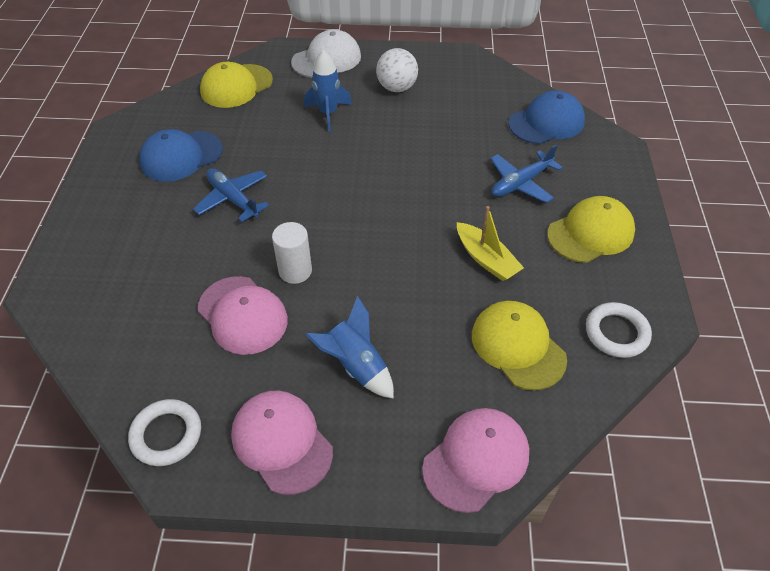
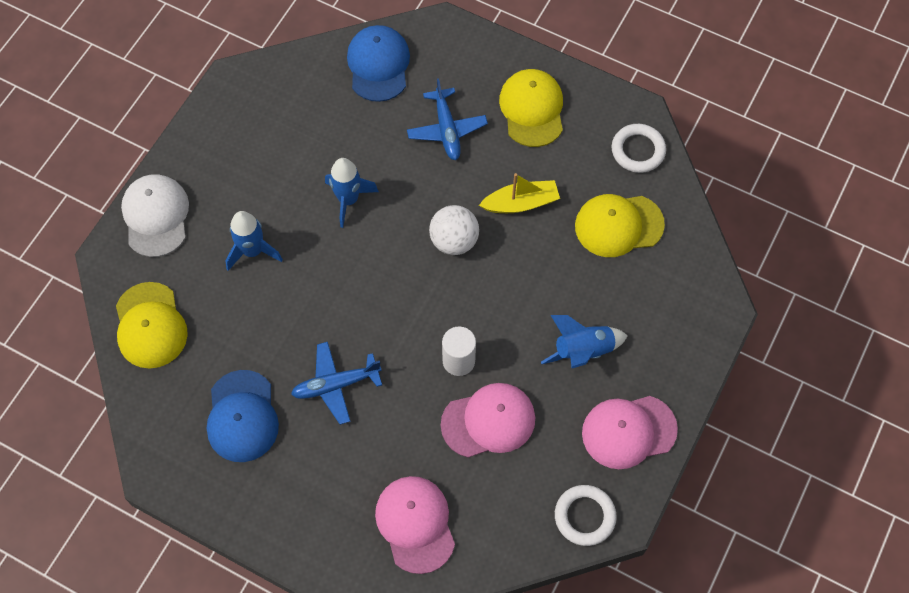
camera: 65 degrees left, 15 degrees up
white ball [376,48,418,92] -> white ball moved to [429,205,479,255]
pink cap [422,408,529,513] -> pink cap moved to [375,476,455,574]
none -> blue rocket [325,158,379,228]

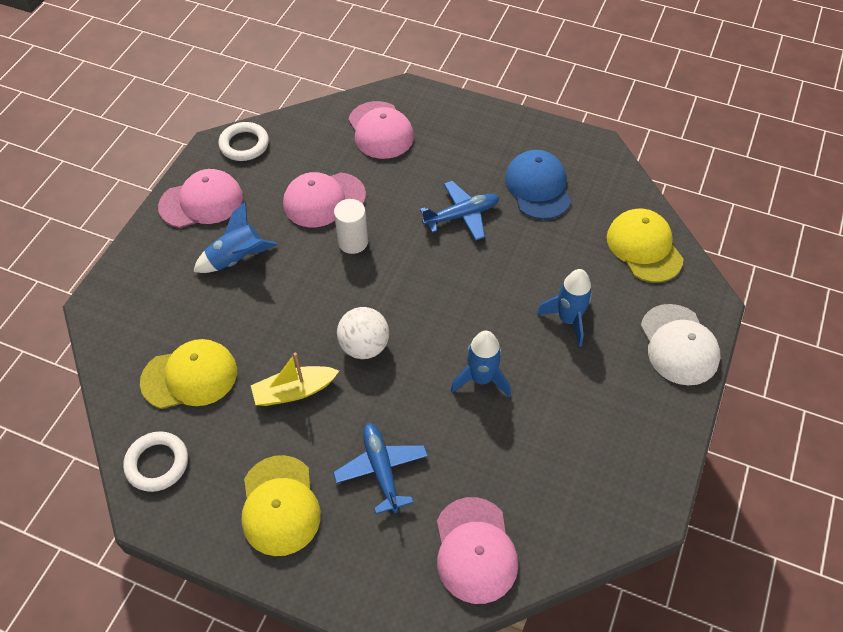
camera: 175 degrees right, 10 degrees down
blue cap [347,25,410,102] -> pink cap [437,497,518,604]

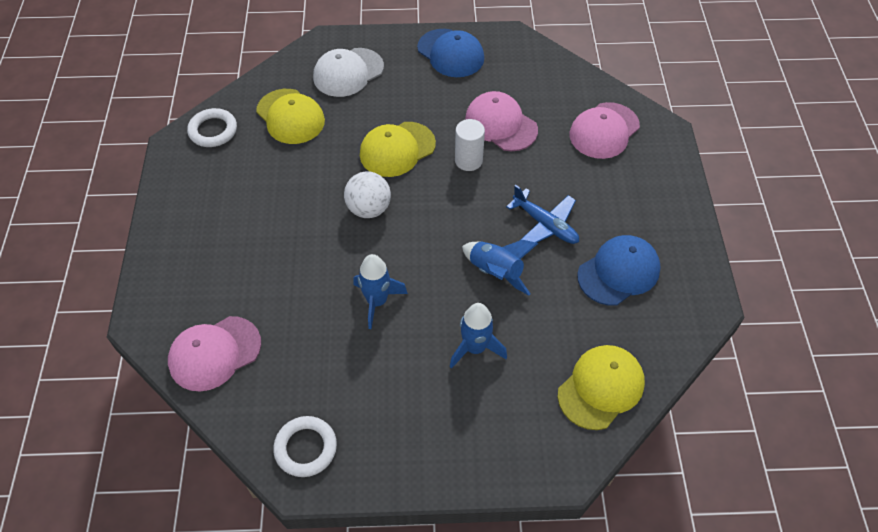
camera: 65 degrees right, 0 degrees up
pink cap [158,169,243,228] -> blue cap [417,29,484,77]
blue rocket [193,202,277,273] -> blue rocket moved to [462,240,538,295]
white ring [218,122,269,161] -> white ring moved to [273,416,337,477]
yellow cap [241,455,321,556] -> yellow cap moved to [360,122,436,177]
yellow boat [251,353,339,406] -> none
blue plane [333,423,428,514] -> none
white cap [641,304,720,385] -> white cap moved to [313,48,384,97]

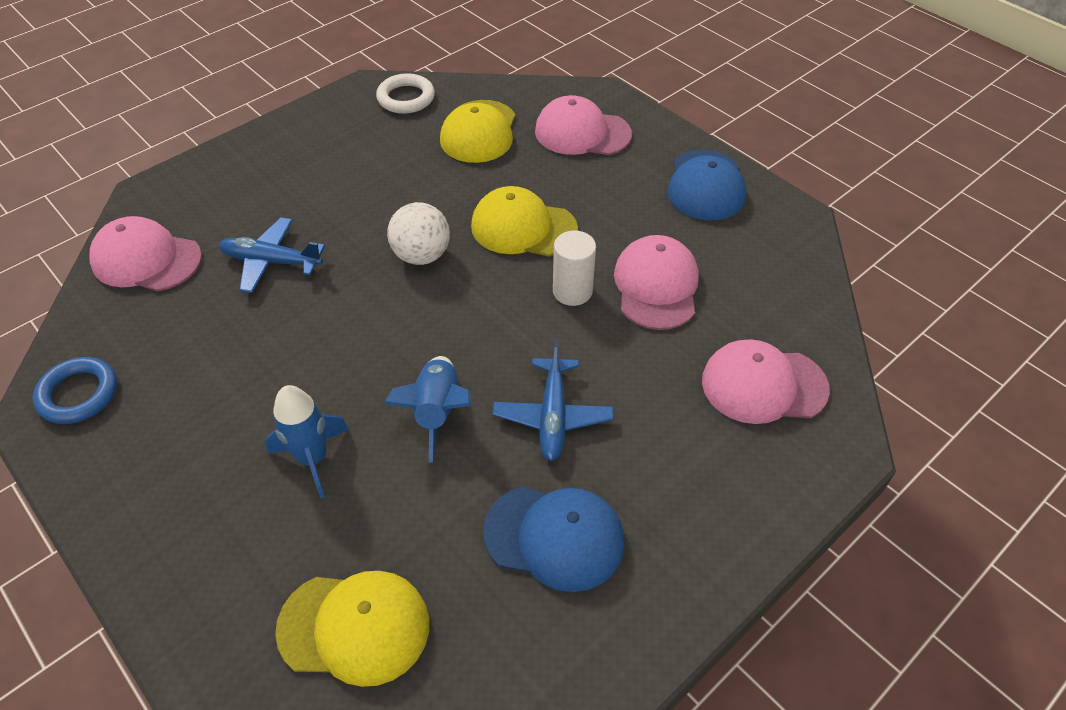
camera: 50 degrees right, 5 degrees down
white ring [273,416,337,477] -> blue ring [33,357,117,424]
white cap [313,48,384,97] -> pink cap [535,95,632,155]
blue rocket [353,254,408,329] -> none
none -> blue plane [219,218,325,293]

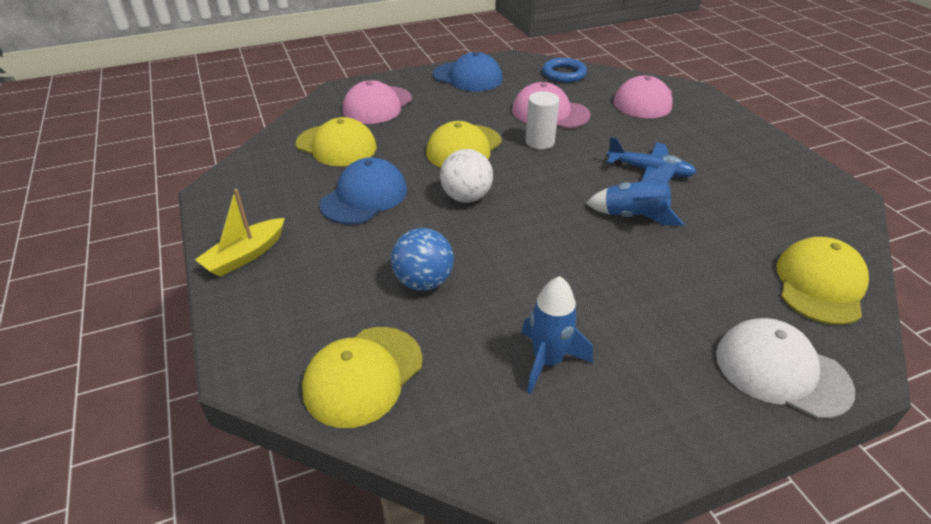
camera: 70 degrees left, 10 degrees down
blue ring [33,357,117,424] -> blue ring moved to [542,58,587,83]
pink cap [89,216,202,291] -> yellow cap [302,327,423,428]
blue plane [219,218,325,293] -> blue ball [391,228,454,291]
blue rocket [265,385,349,498] -> blue rocket moved to [521,276,593,394]
white ring [376,73,435,114] -> none
blue cap [483,487,624,592] -> blue cap moved to [320,157,407,224]
none -> yellow boat [195,189,285,277]
none -> white cap [716,318,855,419]

